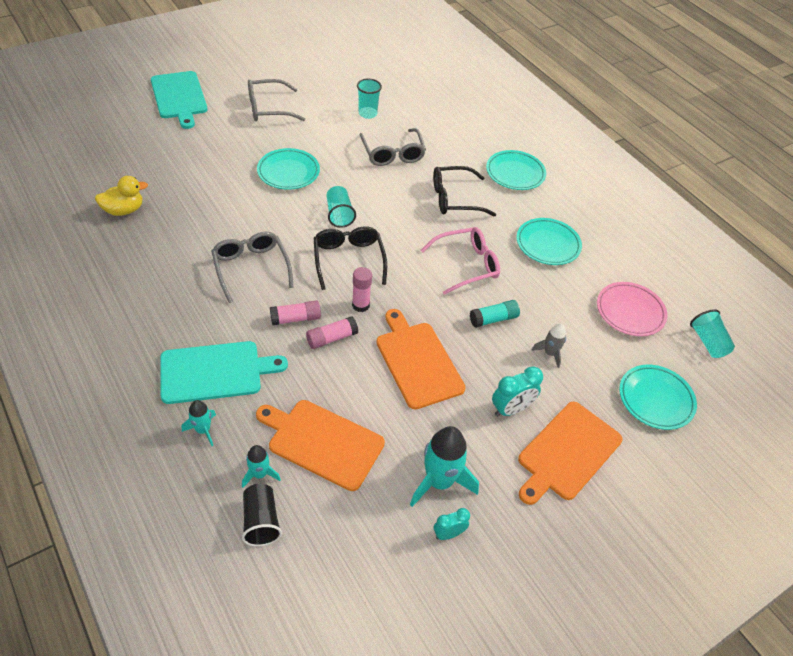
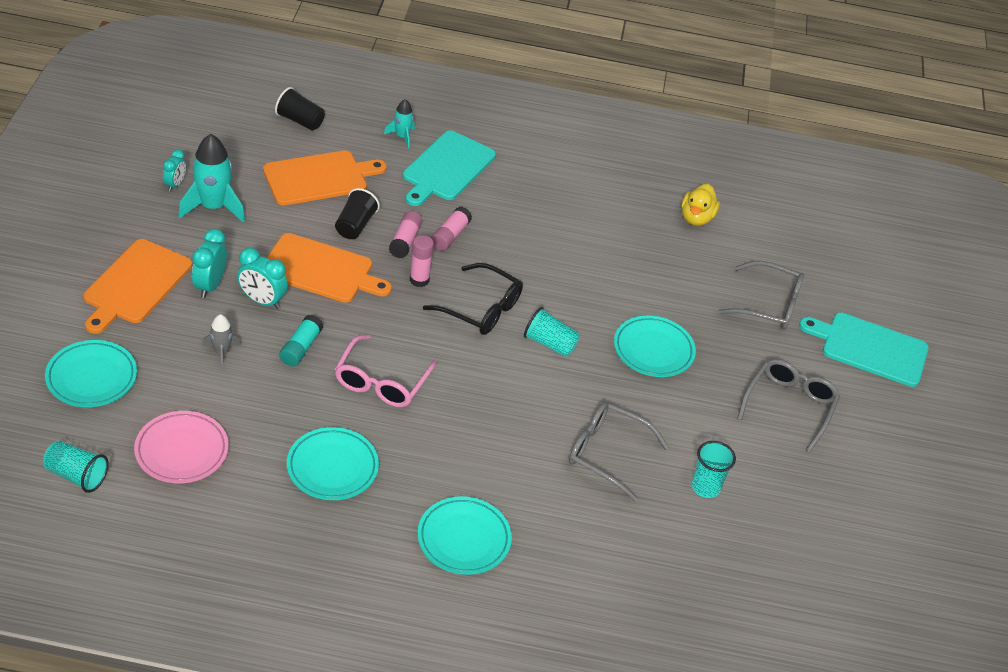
camera: 130 degrees right, 5 degrees down
grey glasses [211,232,294,303] -> grey glasses moved to [718,261,804,330]
turquoise rocket [242,445,281,488] -> none
black glasses [433,166,496,216] -> none
orange cutting board [518,402,623,505] -> orange cutting board turned 150 degrees counterclockwise [83,239,192,334]
none -> turquoise clock [237,248,288,309]
none -> black cup [335,188,380,239]

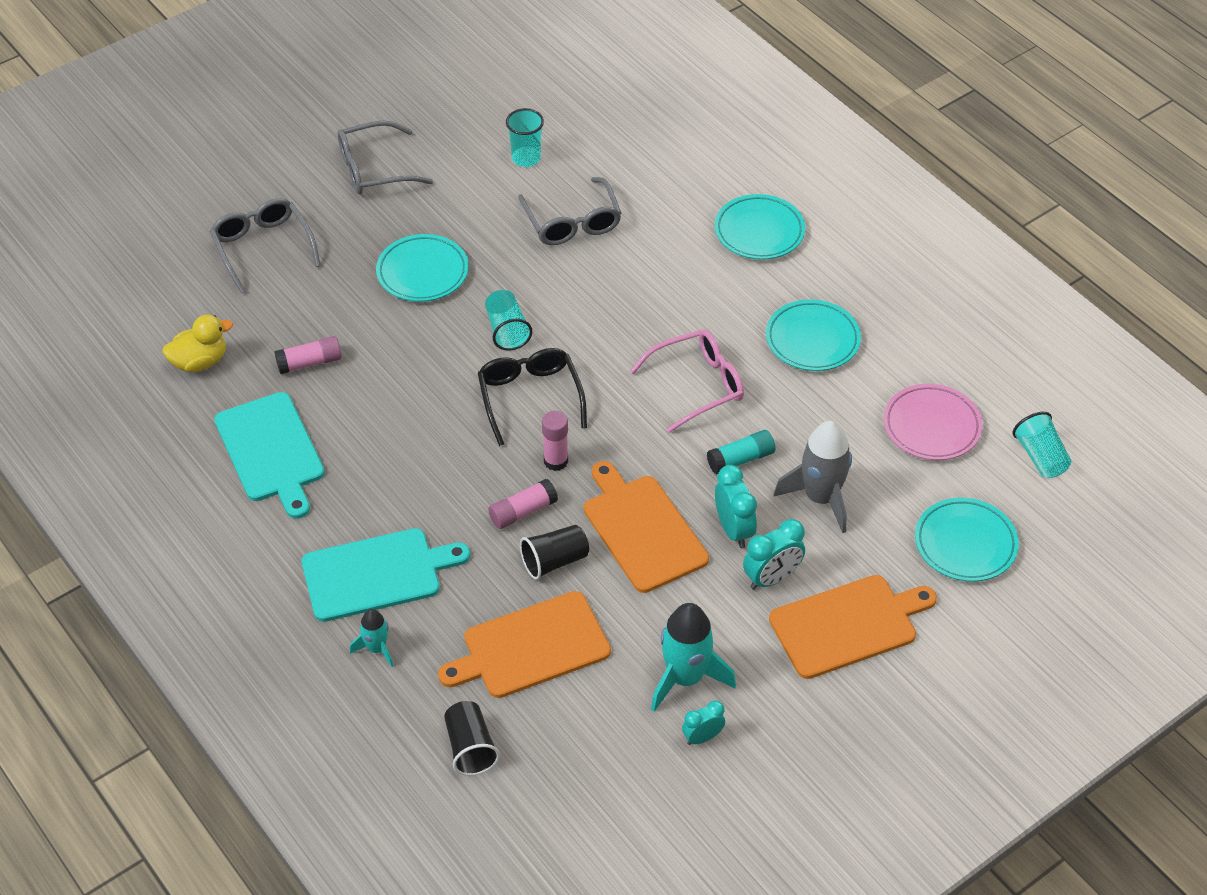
camera: 130 degrees left, 5 degrees up
grey rocket [202,314,241,369] -> grey rocket [774,421,852,533], size x1.85
orange cutting board [263,150,387,205] -> orange cutting board turned 45 degrees counterclockwise [438,591,611,698]
pink glue stick [431,207,472,251] -> pink glue stick moved to [274,336,342,374]
turquoise cutting board [799,313,929,387] -> turquoise cutting board moved to [214,392,325,519]

